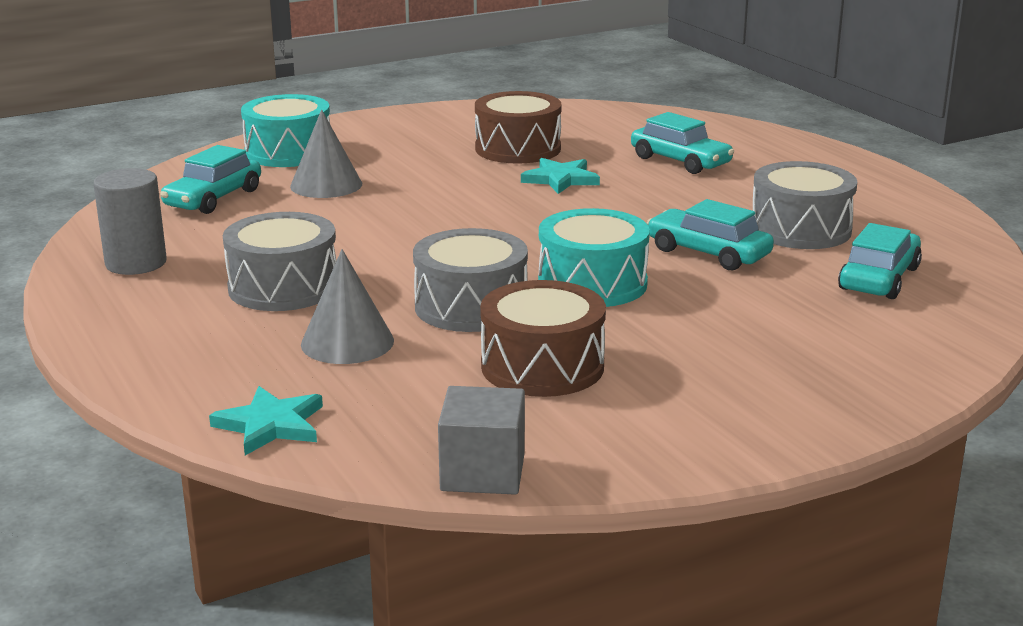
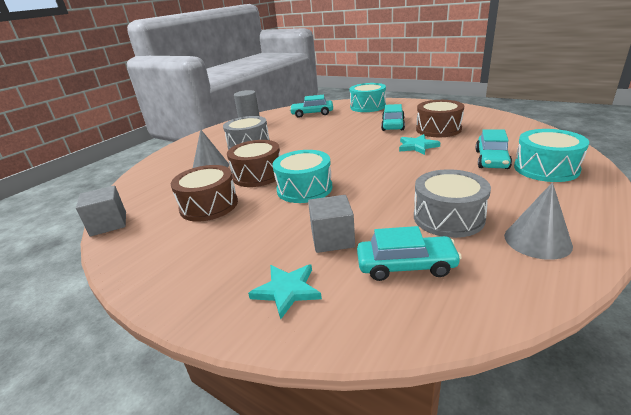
camera: 65 degrees right, 5 degrees up
turquoise star [209,386,323,455] -> turquoise star moved to [248,265,322,319]
grey cone [290,109,362,198] -> grey cone moved to [504,182,573,260]
grey drum [413,228,528,332] -> brown drum [227,140,281,187]
turquoise car [647,199,774,270] -> turquoise car moved to [381,104,405,131]
none -> grey cube [308,195,355,253]
none -> turquoise drum [514,129,589,182]

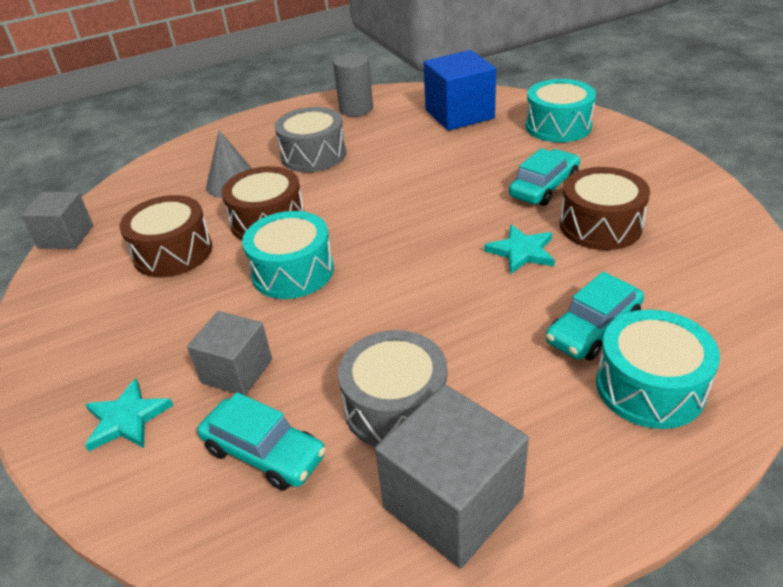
camera: 30 degrees right, 10 degrees up
turquoise car [290,95,333,118] -> blue cube [424,50,496,131]
grey cone [504,182,573,260] -> grey cube [375,385,529,568]

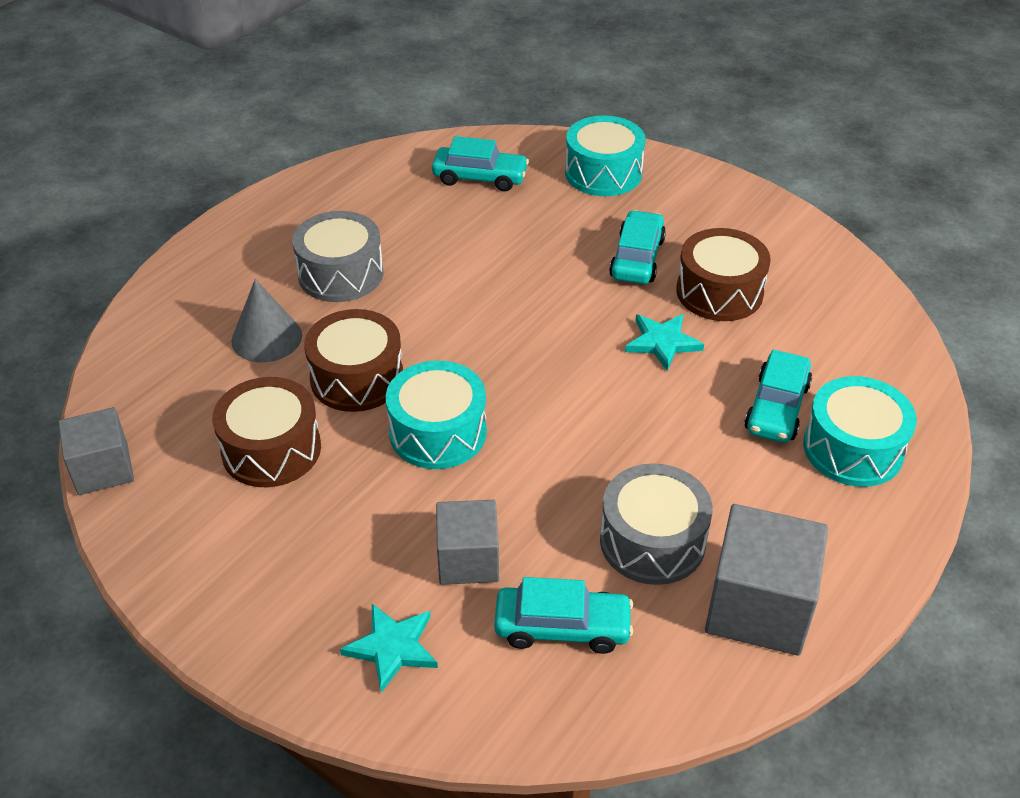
camera: 30 degrees left, 5 degrees up
grey cylinder [333,53,373,117] -> none
blue cube [424,50,496,131] -> turquoise car [432,136,529,191]

